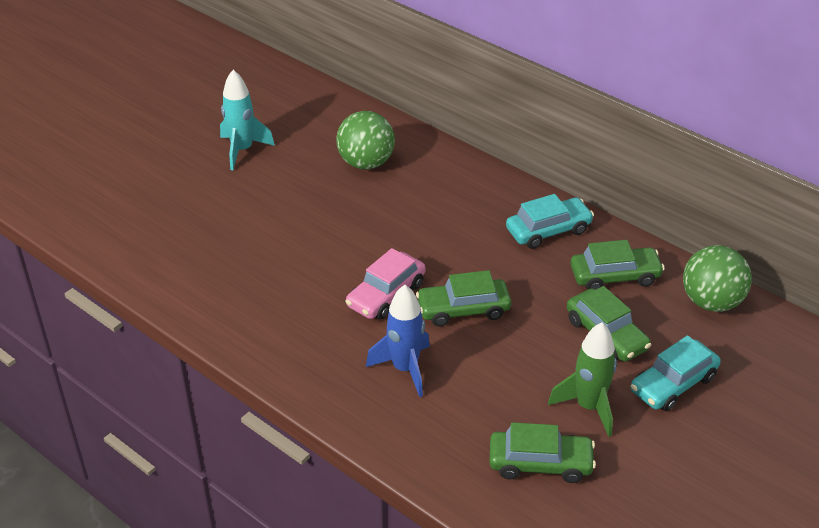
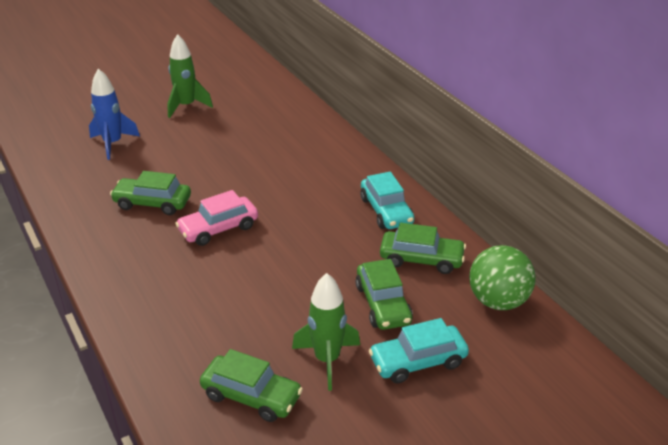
camera: 20 degrees right, 5 degrees down
turquoise rocket [220,70,275,170] -> green rocket [167,34,213,118]
green ball [336,111,395,170] -> none
blue rocket [366,285,430,397] -> blue rocket moved to [89,69,140,160]
green car [416,270,511,326] -> green car moved to [110,171,191,215]
turquoise car [506,194,594,249] -> turquoise car turned 75 degrees clockwise [360,172,414,229]

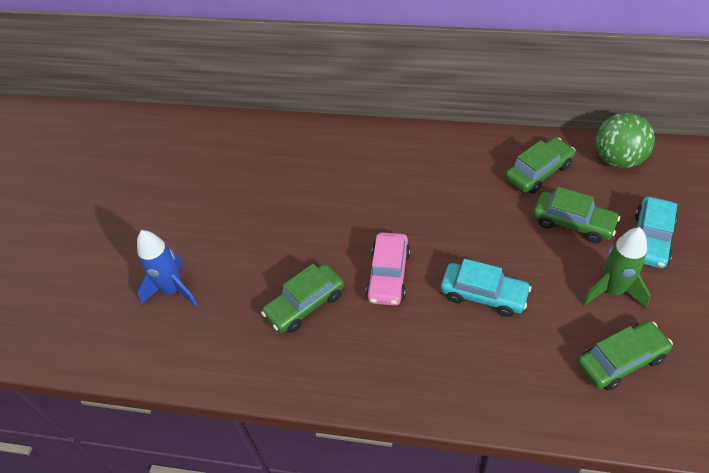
camera: 45 degrees left, 15 degrees up
green rocket [167,34,213,118] -> none
turquoise car [360,172,414,229] -> turquoise car moved to [441,259,531,317]

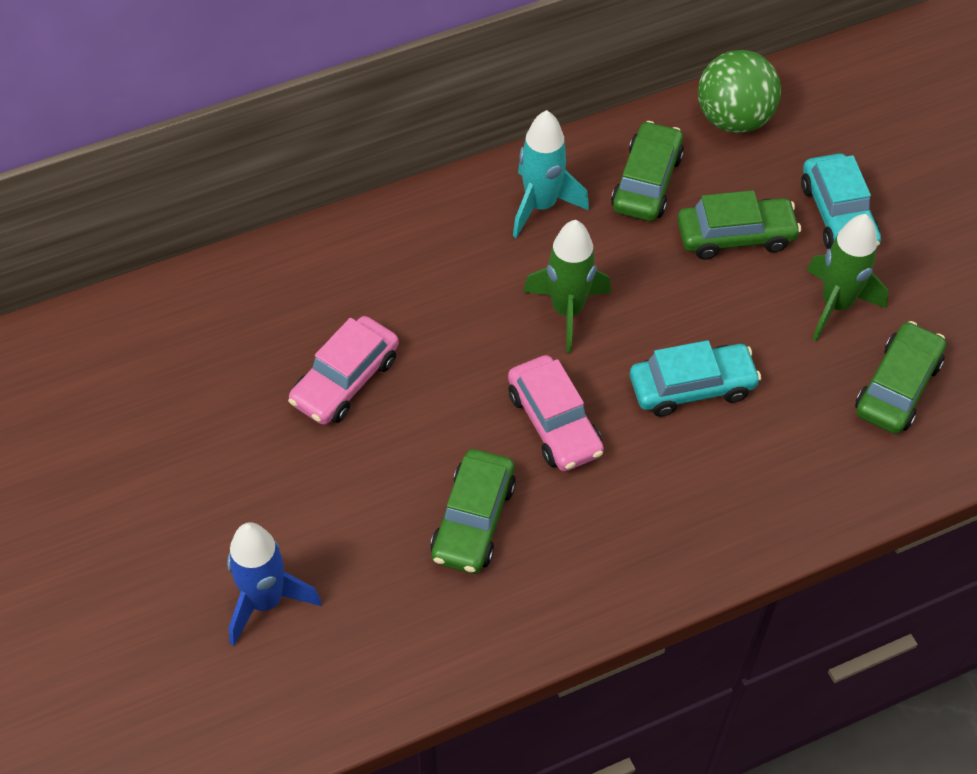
camera: 40 degrees left, 5 degrees up
none -> pink car [288,316,399,425]
none -> turquoise rocket [513,110,589,238]
none -> green rocket [523,220,611,353]

